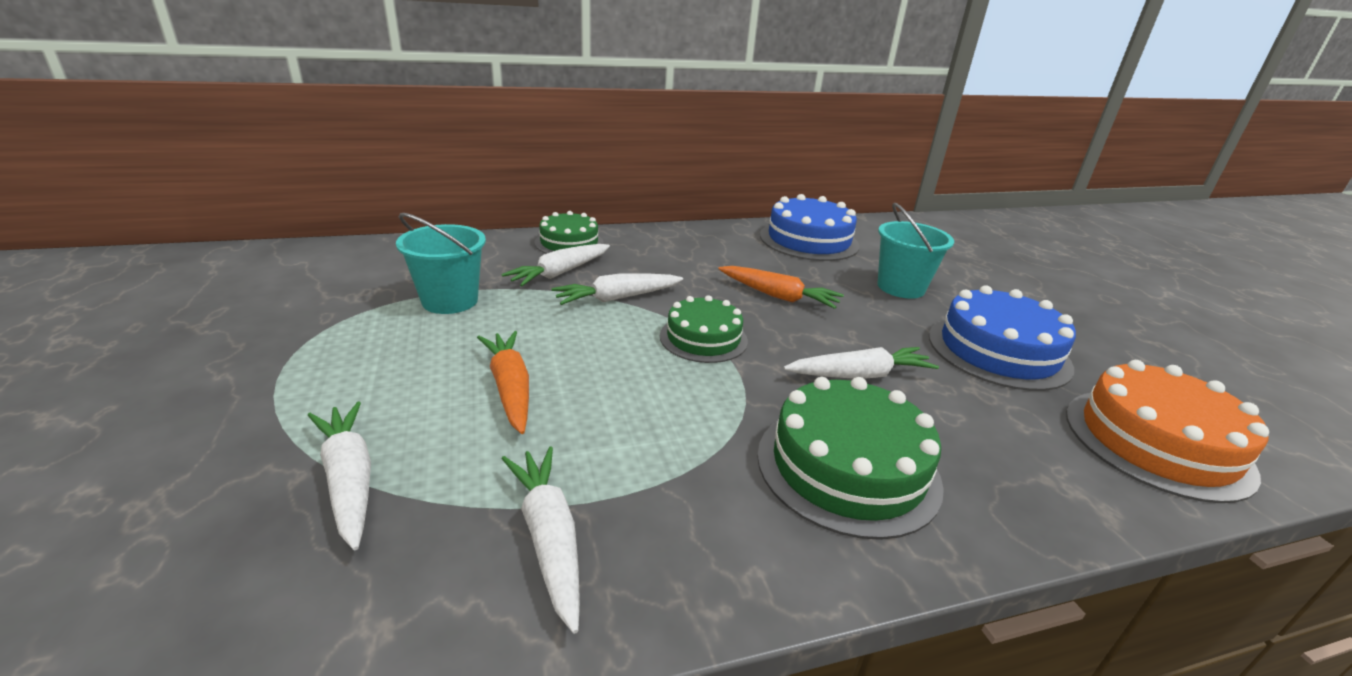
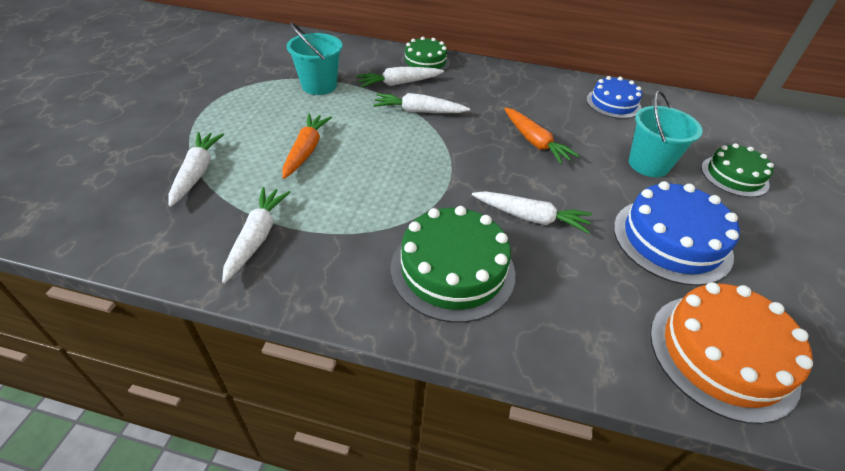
camera: 30 degrees right, 15 degrees up
green cake [660,295,748,363] -> green cake moved to [701,143,774,197]
blue cake [760,194,859,261] -> blue cake [586,76,642,119], size x0.64

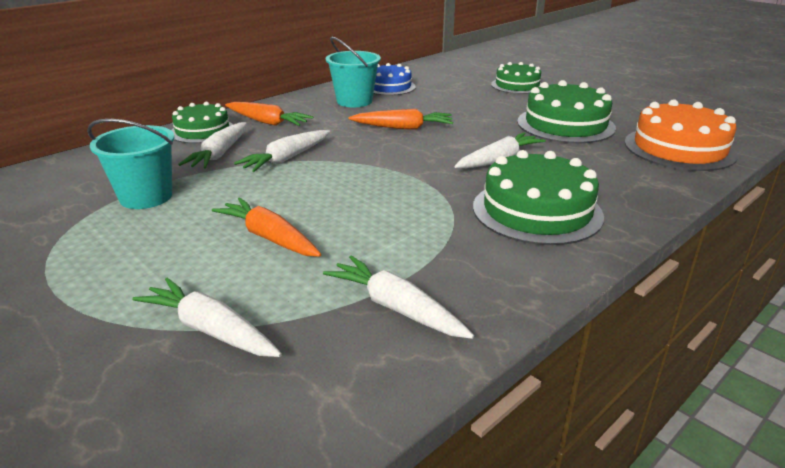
camera: 55 degrees left, 15 degrees down
blue cake [614,181,740,286] -> green cake [517,80,616,143]
turquoise bucket [629,90,703,177] -> turquoise bucket moved to [326,37,381,107]
none -> orange carrot [225,102,313,126]

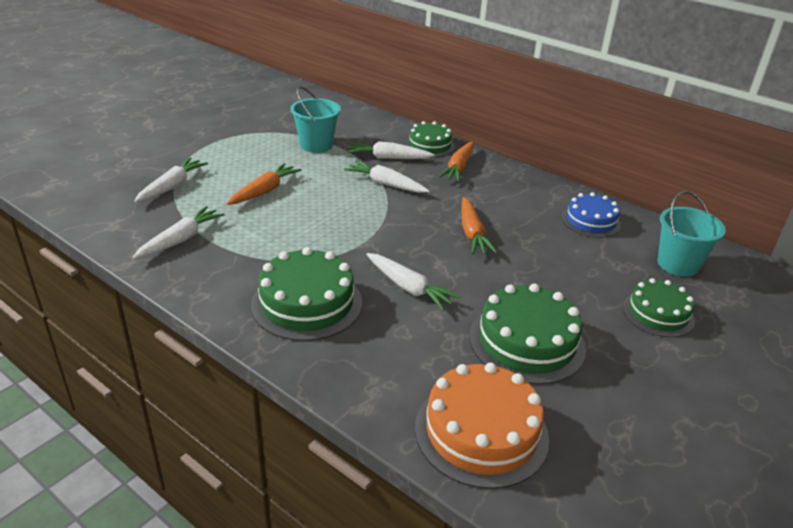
camera: 80 degrees right, 5 degrees up
turquoise bucket [326,37,381,107] -> turquoise bucket moved to [657,191,726,277]

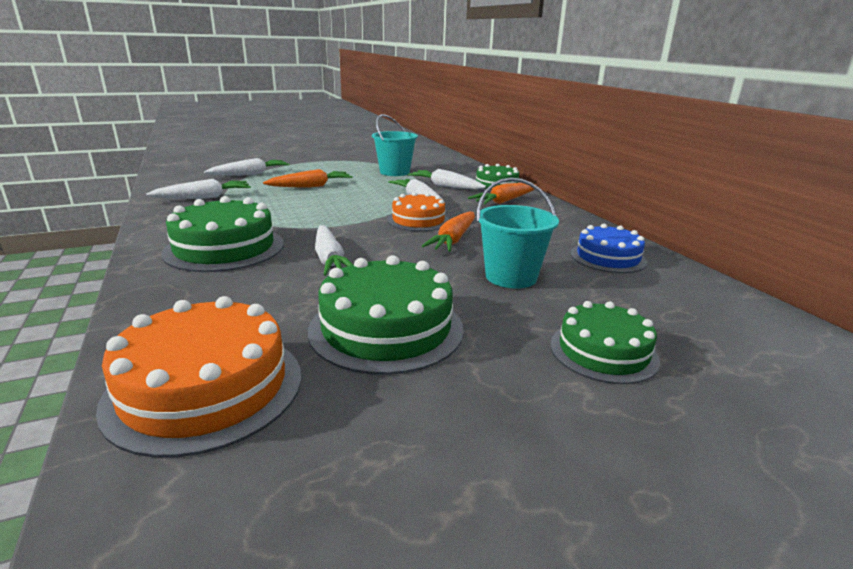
camera: 30 degrees right, 10 degrees down
turquoise bucket [657,191,726,277] -> turquoise bucket moved to [477,177,559,289]
none -> orange cake [387,192,450,231]

